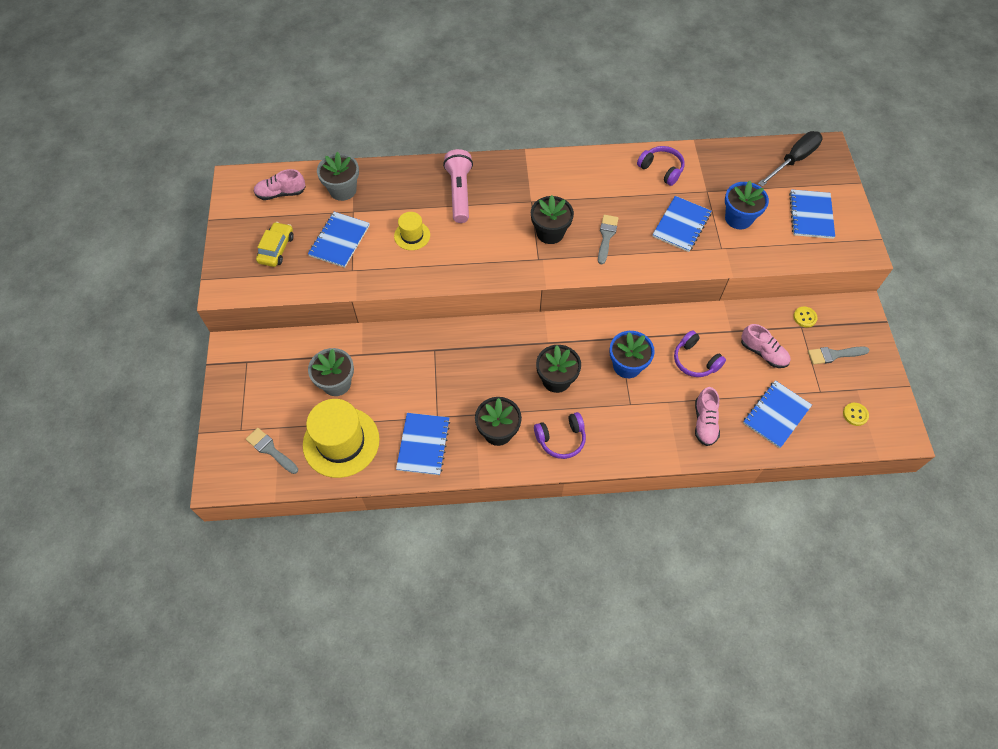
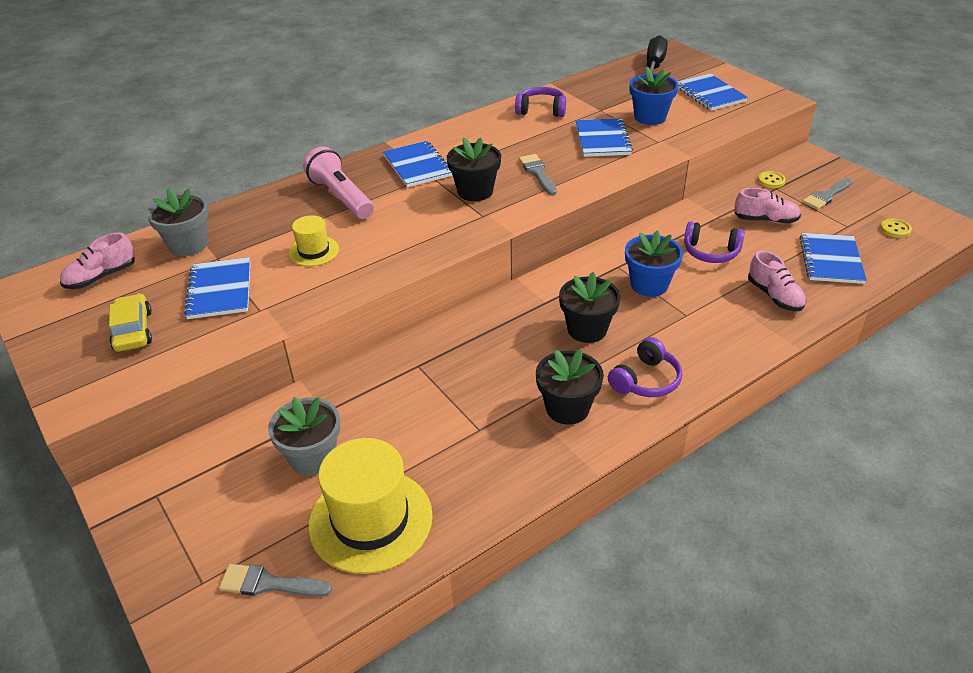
camera: 30 degrees left, 20 degrees down
blue notebook [396,413,450,475] -> blue notebook moved to [383,141,453,187]

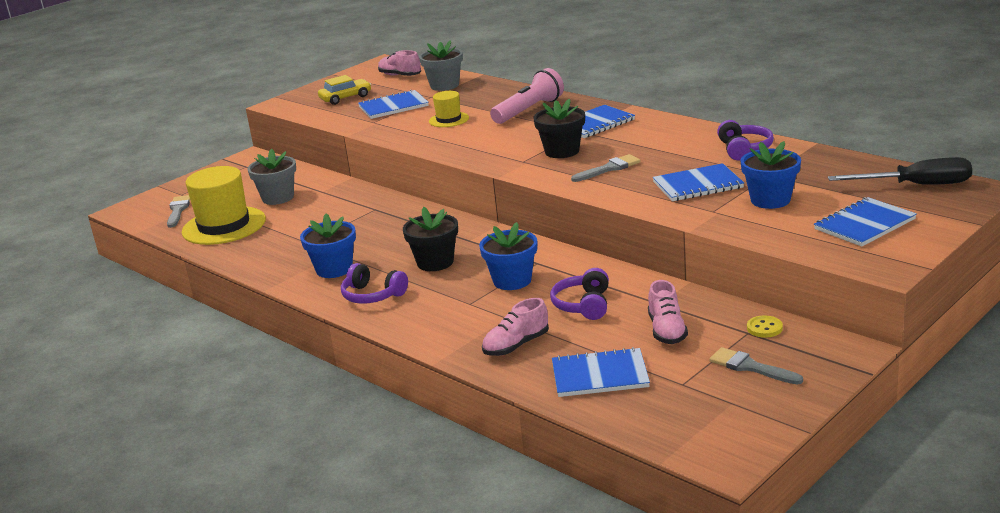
camera: 80 degrees right, 15 degrees down
black flower pot [536,349,604,424] -> blue flower pot [300,214,356,278]
yellow button [880,218,912,238] -> none

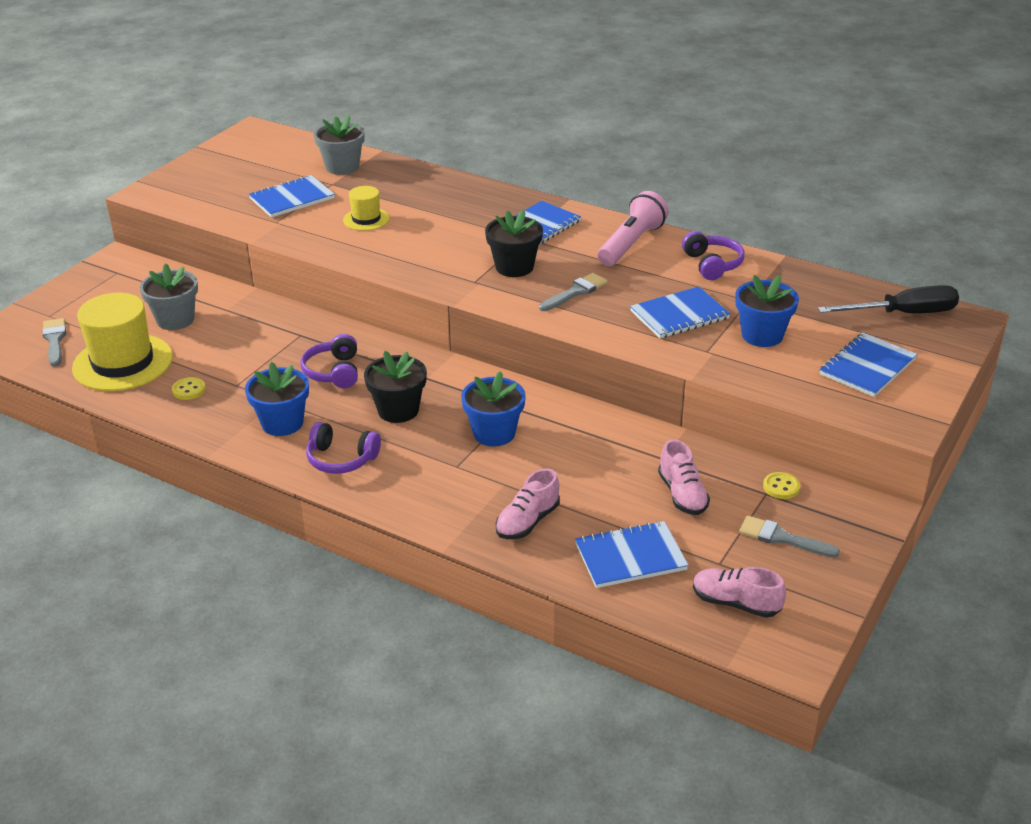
camera: 15 degrees left, 10 degrees up
yellow car [318,75,371,105] -> none
pink shoe [378,50,421,76] -> pink shoe moved to [693,567,786,618]
pink flashlight [490,68,564,124] -> pink flashlight moved to [598,191,669,266]
purple headphones [550,268,609,320] -> purple headphones moved to [300,334,358,388]
none -> yellow button [172,377,206,400]

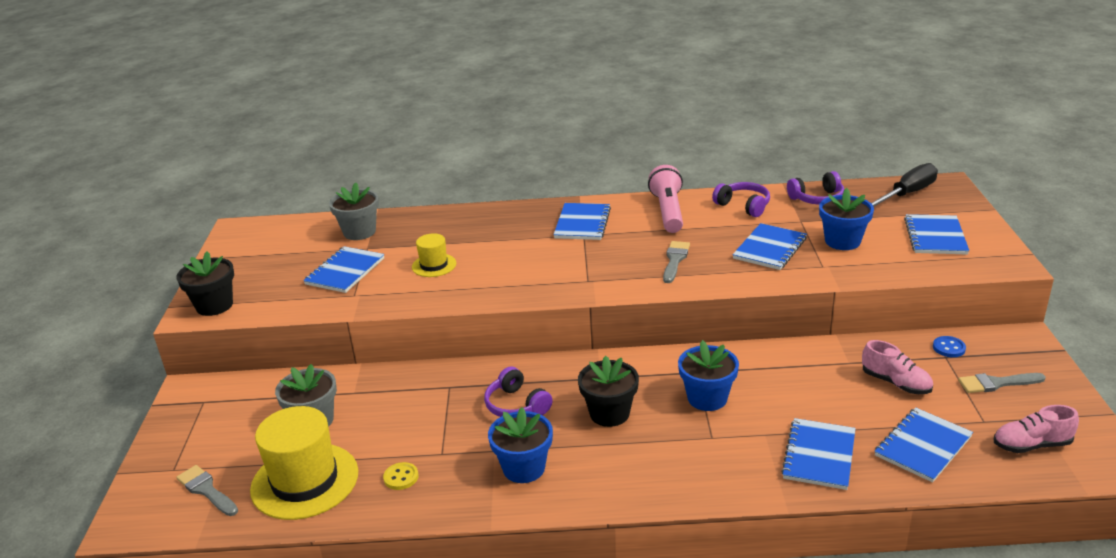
camera: 30 degrees left, 5 degrees down
purple headphones [306,422,381,474] -> purple headphones moved to [787,171,844,205]
black flower pot [485,210,543,277] -> black flower pot moved to [176,251,234,316]
pink shoe [496,469,560,539] -> blue notebook [781,418,856,490]
yellow button [763,472,800,499] -> blue button [933,336,966,357]

